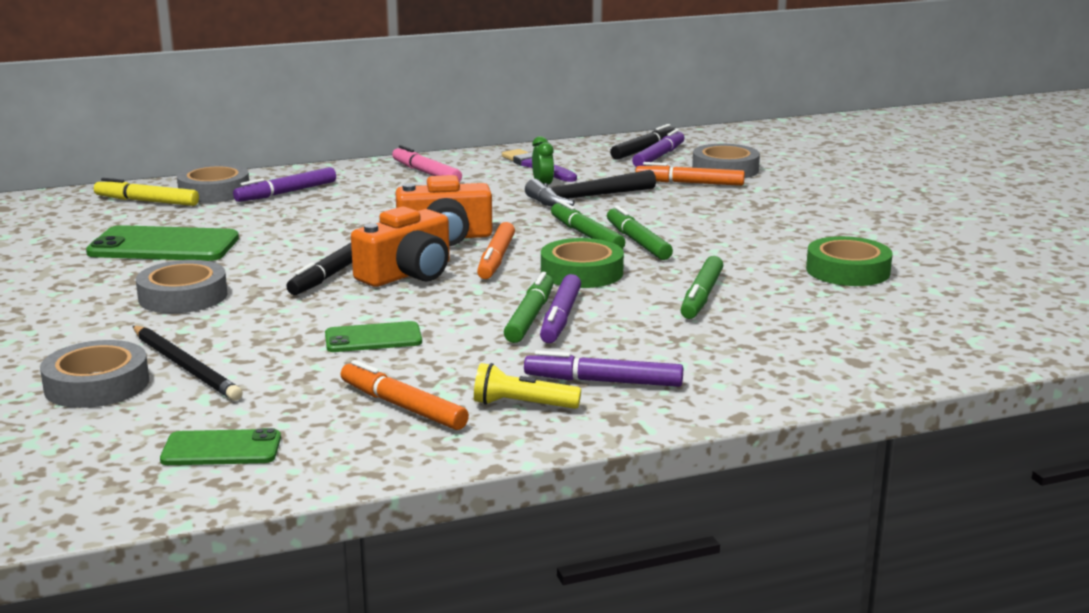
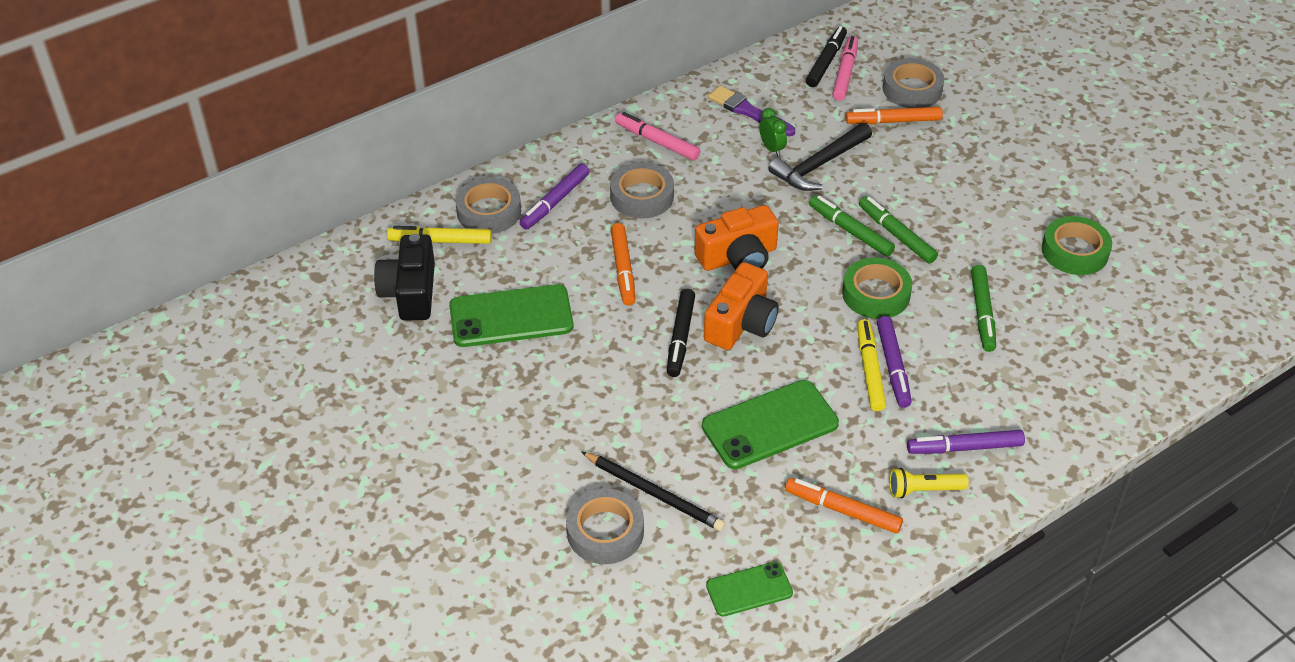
camera: 15 degrees left, 25 degrees up
grey tape [136,260,227,313] -> grey tape moved to [610,163,674,219]
green phone [325,321,422,352] -> green phone [702,380,839,469], size x1.72
orange marker [477,222,515,279] -> orange marker moved to [611,223,635,305]
green marker [504,272,554,343] -> yellow marker [857,319,886,411]
purple marker [632,129,684,167] -> pink marker [832,36,858,101]
none -> black camera [374,234,435,321]

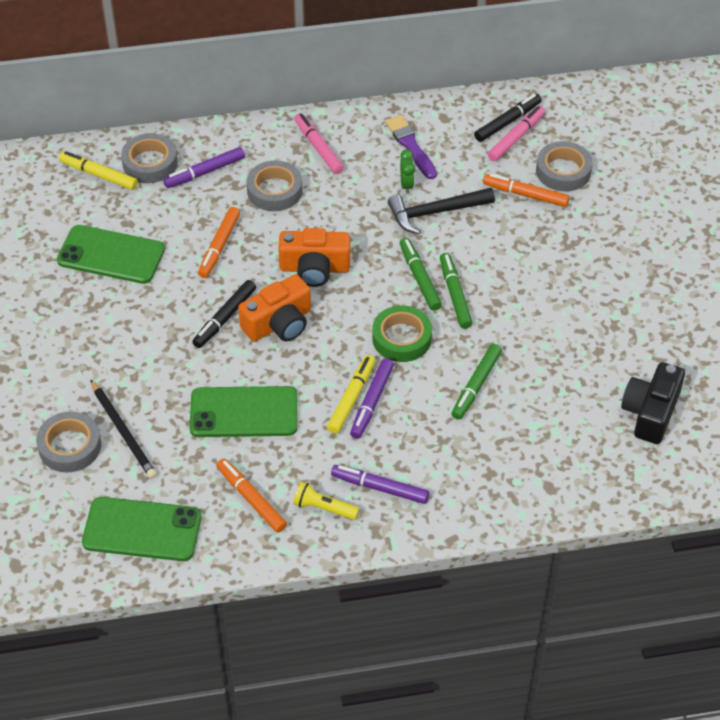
camera: 25 degrees right, 5 degrees up
black camera [374,234,435,321] -> black camera moved to [621,362,685,444]
green phone [706,562,793,617] -> green phone [82,497,201,561], size x1.72
green tape [1042,216,1112,275] -> none

